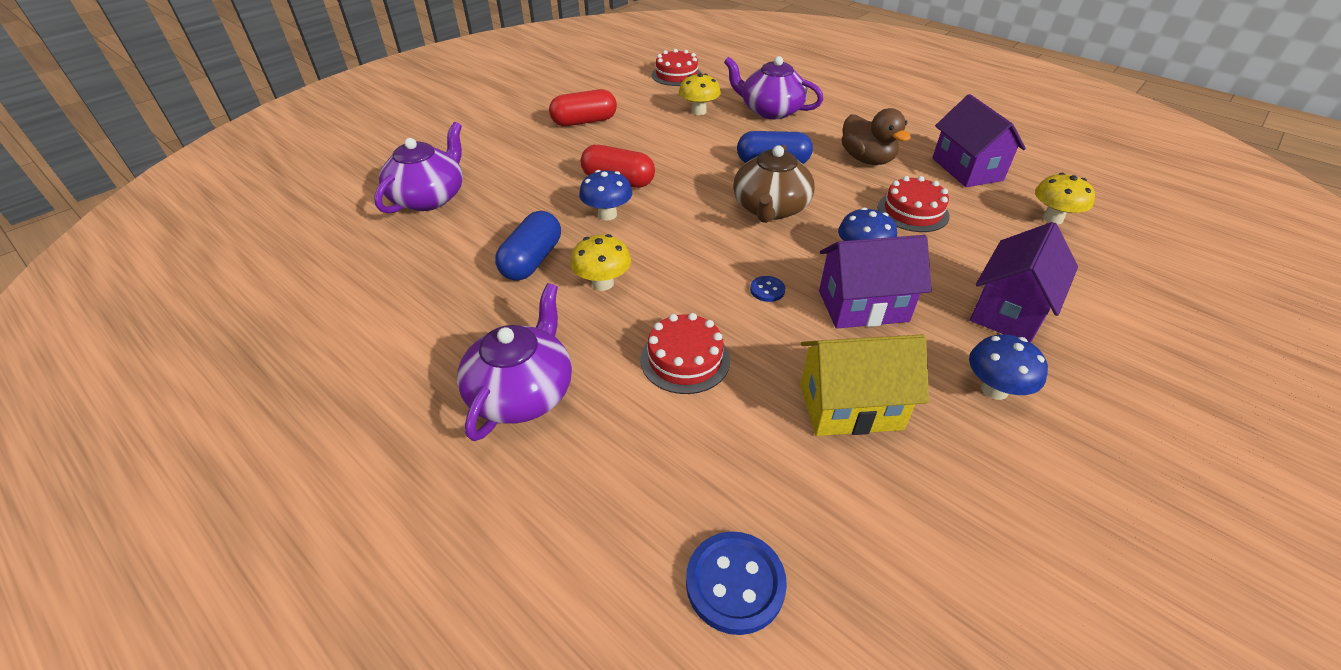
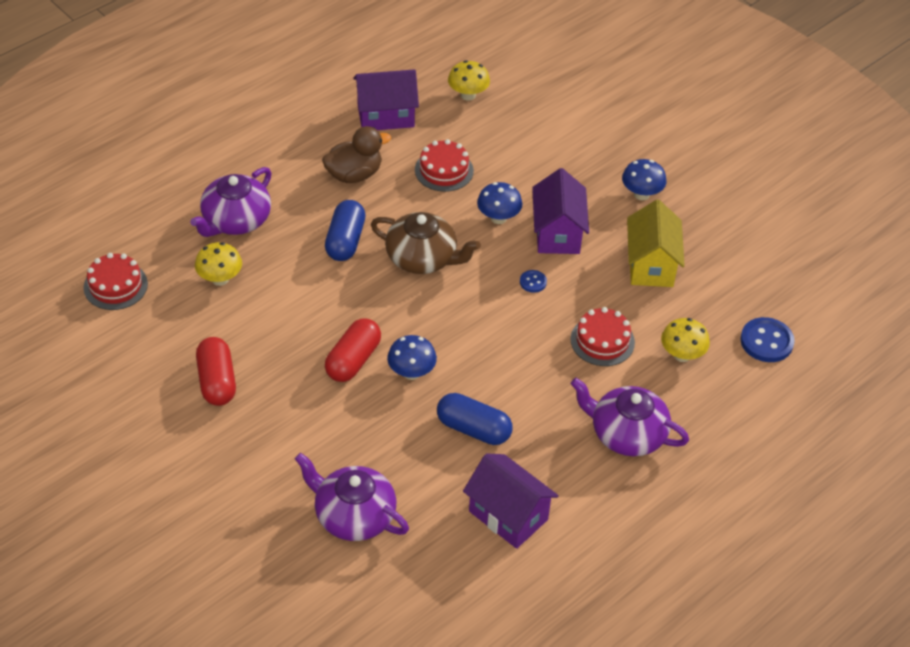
camera: 85 degrees left, 5 degrees up
yellow mushroom [571,234,631,291] -> yellow mushroom moved to [661,318,710,362]
purple house [970,222,1078,343] -> purple house moved to [463,454,559,549]

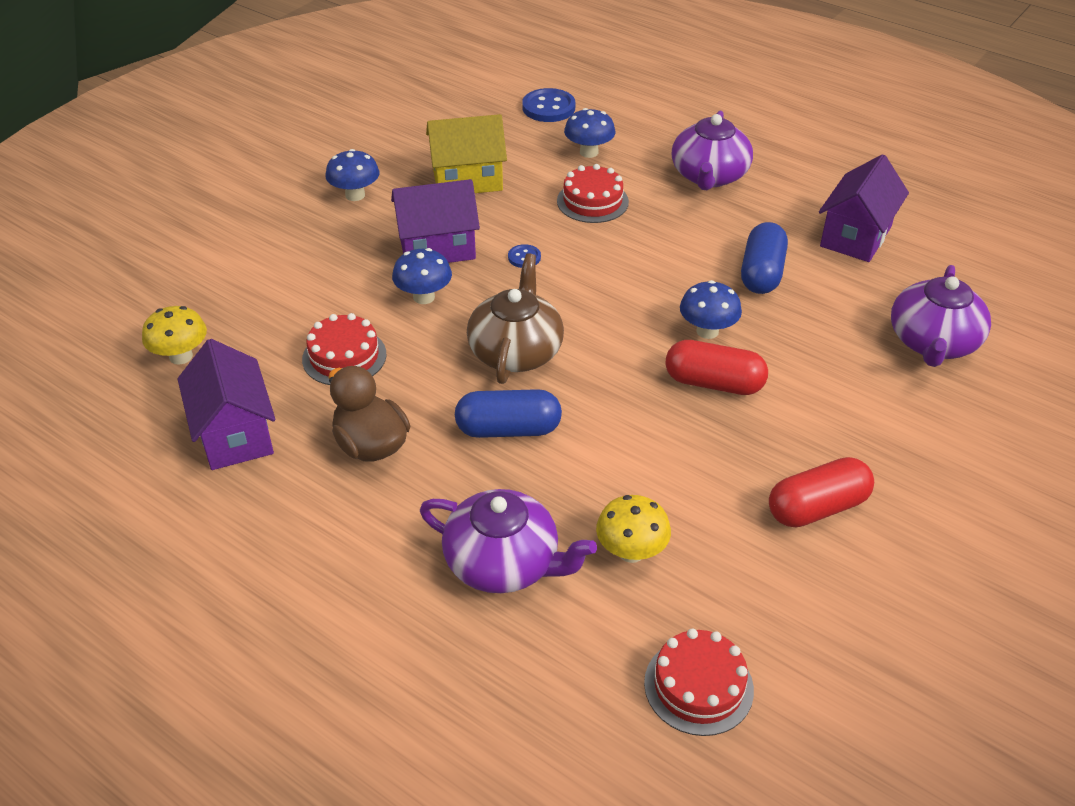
camera: 100 degrees left, 5 degrees down
yellow mushroom [661,318,710,362] -> blue mushroom [564,108,615,158]

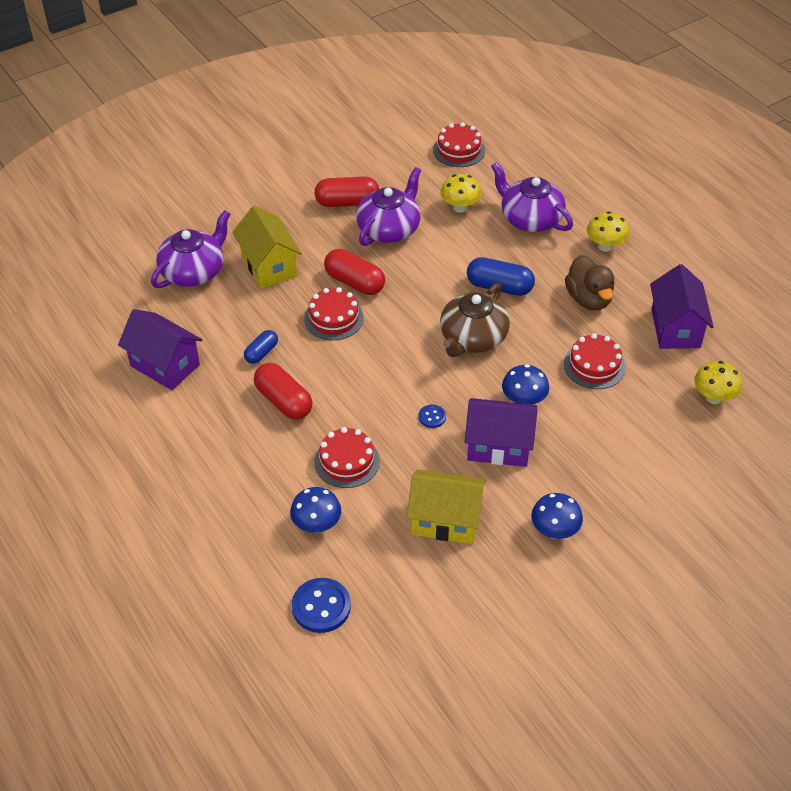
camera: 160 degrees left, 5 degrees up
purple teapot [672,111,753,190] -> purple teapot moved to [356,167,421,246]
blue mushroom [680,280,742,339] -> red cake [304,287,364,340]
blue capsule [741,222,788,294] -> blue capsule [244,330,278,364], size x0.60
purple house [819,154,909,262] -> purple house turned 75 degrees clockwise [118,309,202,390]
none -> yellow house [232,205,302,289]
none -> red capsule [254,363,313,420]
none -> yellow mushroom [587,212,629,252]

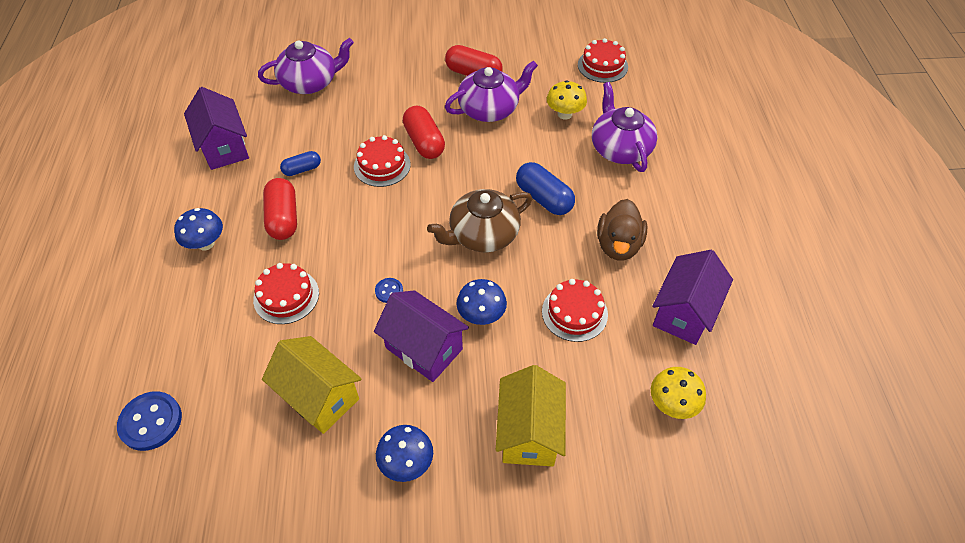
camera: 30 degrees right, 5 degrees up
yellow house [232,205,302,289] -> yellow house moved to [496,365,566,467]
blue mushroom [290,487,341,533] -> blue mushroom moved to [174,208,223,250]
yellow mushroom [587,212,629,252] -> none

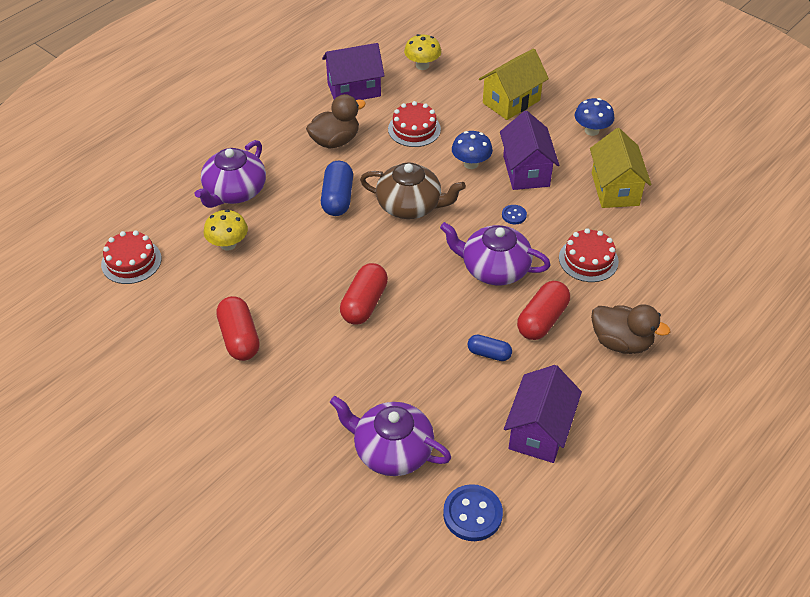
camera: 135 degrees left, 5 degrees down
blue button [117,391,182,451] -> blue button moved to [443,484,503,541]
blue mushroom [174,208,223,250] -> brown duck [591,305,670,354]
red cake [354,135,411,187] -> none
purple teapot [445,60,538,122] -> purple teapot moved to [440,222,551,285]

